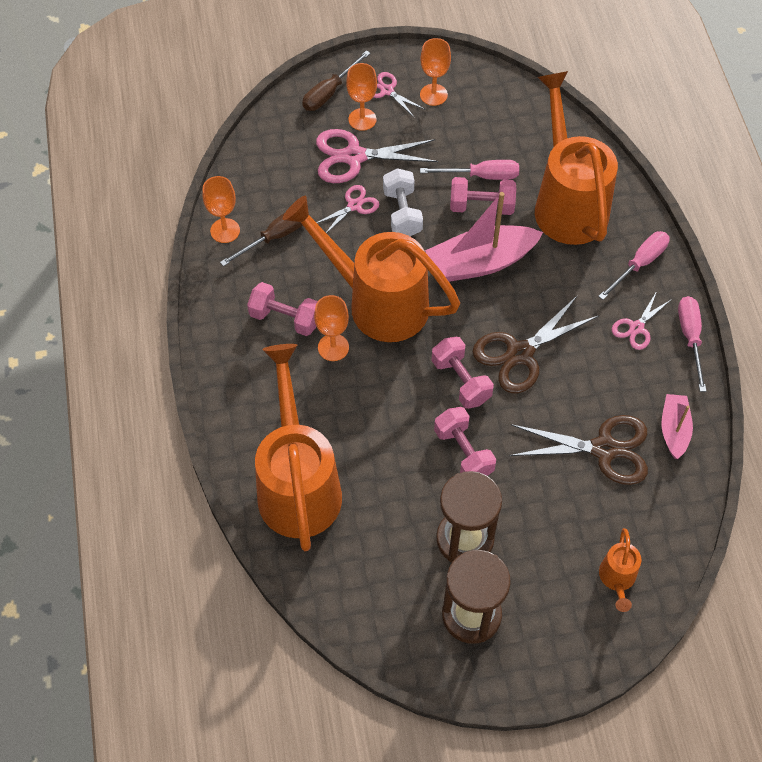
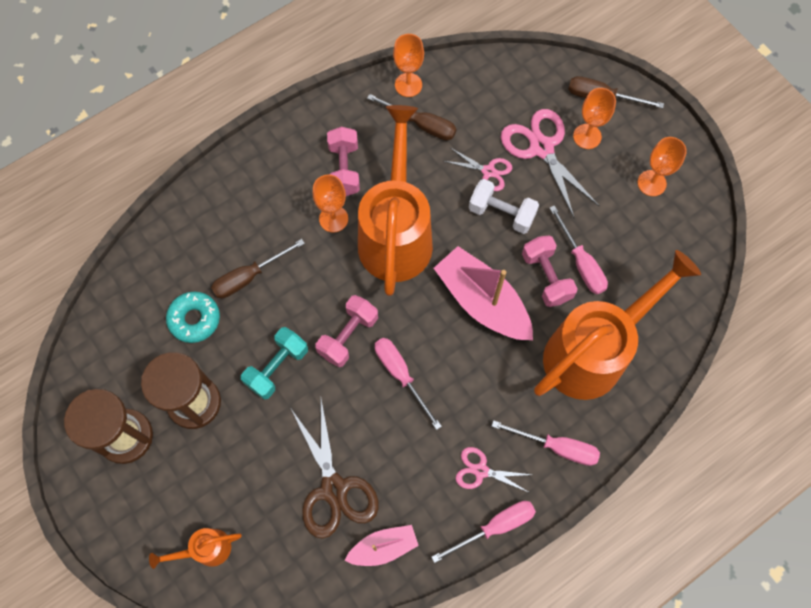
camera: 65 degrees right, 10 degrees up
orange watering can [255,344,342,551] -> none
pink scissors [373,72,424,118] -> none
white dumbbell [383,168,423,236] -> white dumbbell turned 60 degrees clockwise [469,179,539,234]
pink dumbbell [434,407,496,476] -> turquoise dumbbell [241,327,308,400]
brown scissors [472,295,598,393] -> pink screwdriver [375,338,442,430]
none -> turquoise donut [166,292,220,343]
none -> brown screwdriver [211,239,305,298]

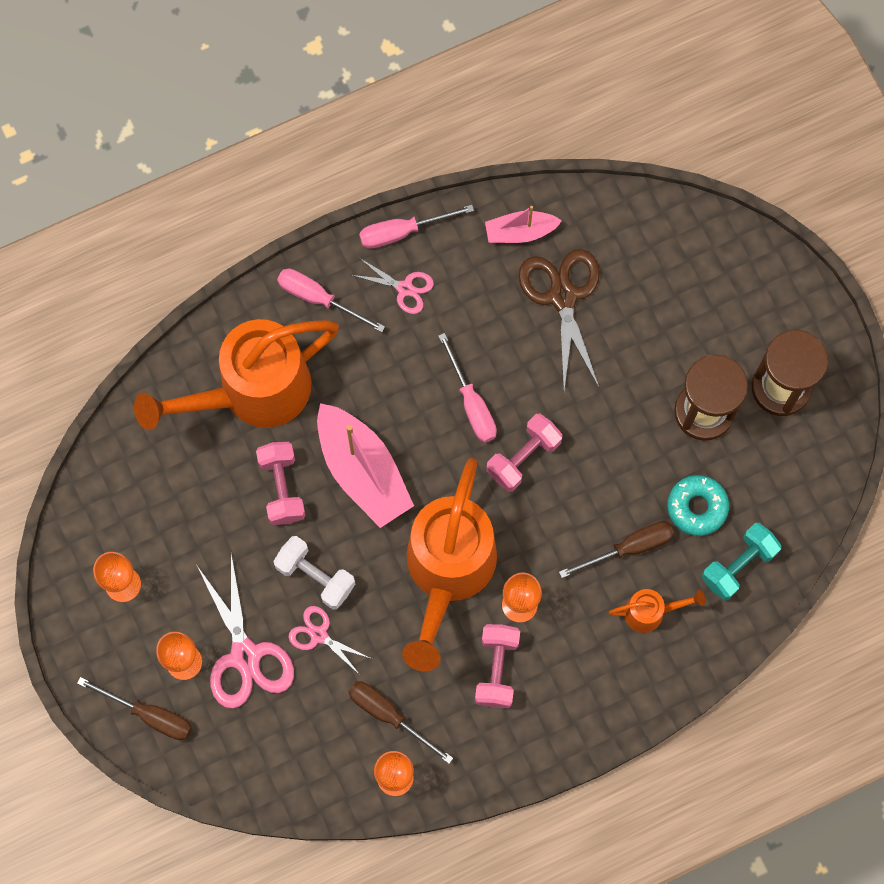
camera: 170 degrees left, 5 degrees up
orange watering can [149,528,242,569] -> orange watering can moved to [609,589,706,633]
turquoise dumbbell [241,327,308,400] -> turquoise dumbbell moved to [702,523,781,600]
pink screwdriver [549,205,608,294] -> none

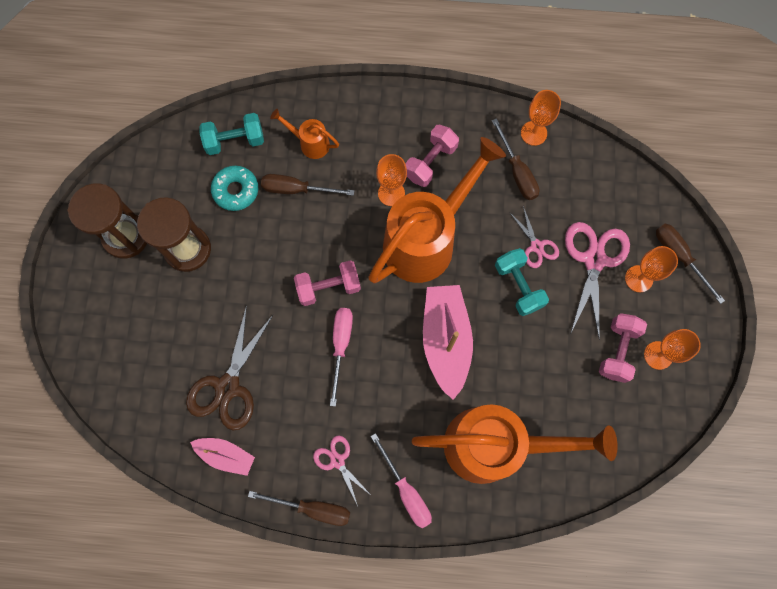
camera: 150 degrees left, 0 degrees up
pink dumbbell [256,442,306,525] -> pink dumbbell moved to [599,313,647,383]
white dumbbell [273,536,355,610] -> turquoise dumbbell [495,248,549,316]
pink screwdriver [359,205,474,249] -> brown screwdriver [248,491,350,526]

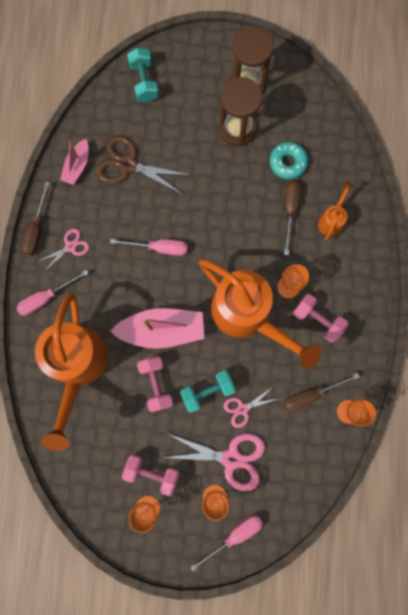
camera: 90 degrees right, 5 degrees up
turquoise dumbbell [199,113,264,155] -> turquoise dumbbell moved to [127,48,159,102]
pink dumbbell [294,260,361,306] -> pink dumbbell moved to [137,356,173,412]
brown screwdriver [656,224,725,304] -> pink screwdriver [190,515,263,571]

